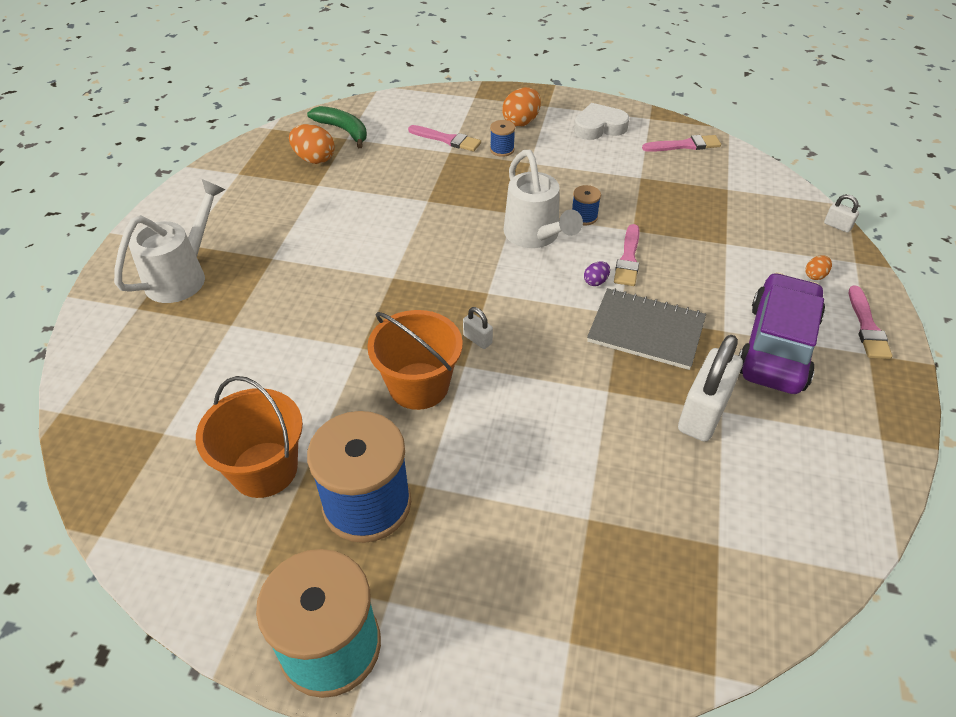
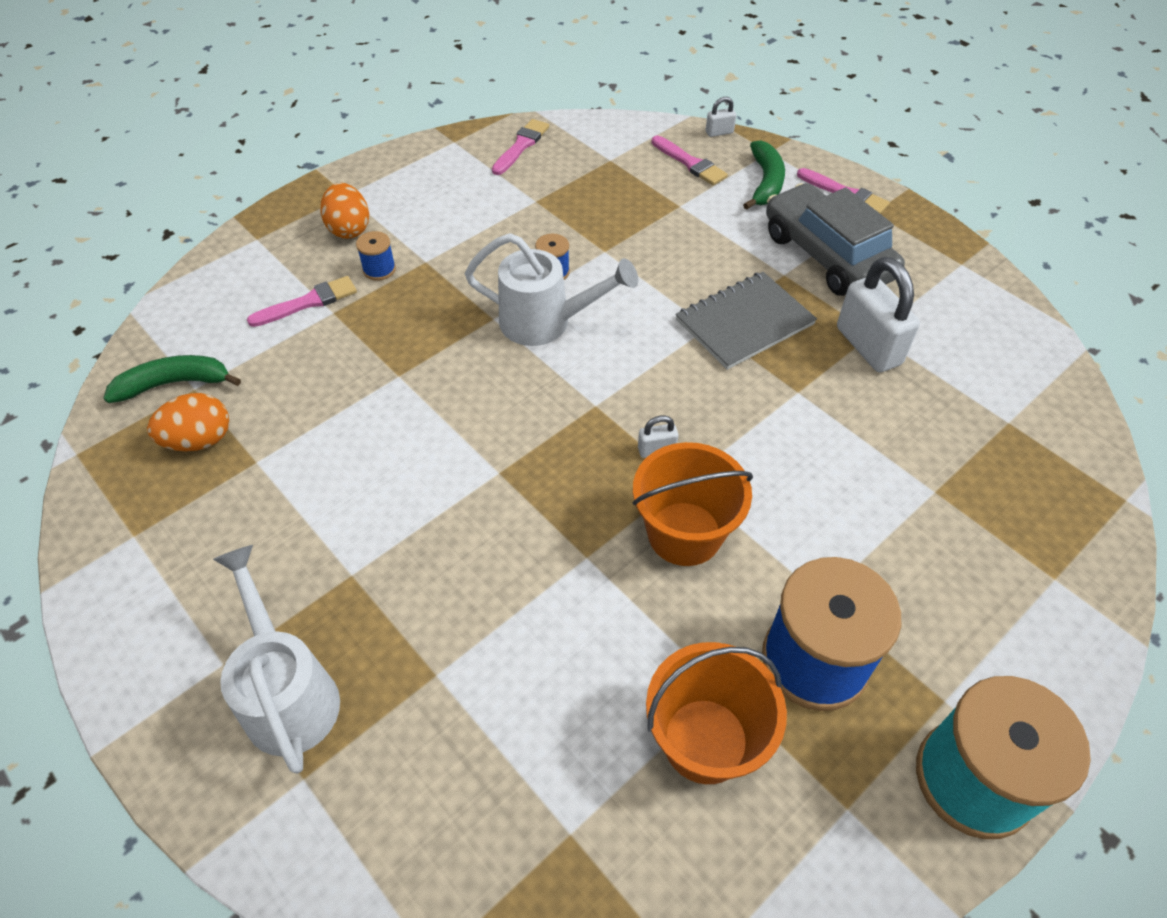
camera: 55 degrees left, 5 degrees up
white heart [574,103,630,140] -> none
purple egg [584,261,610,286] -> none
pink brush [614,224,640,286] -> pink brush moved to [652,135,728,185]
purple car [739,272,825,394] -> grey car [766,183,905,296]
orange egg [805,255,832,280] -> green banana [743,140,785,210]

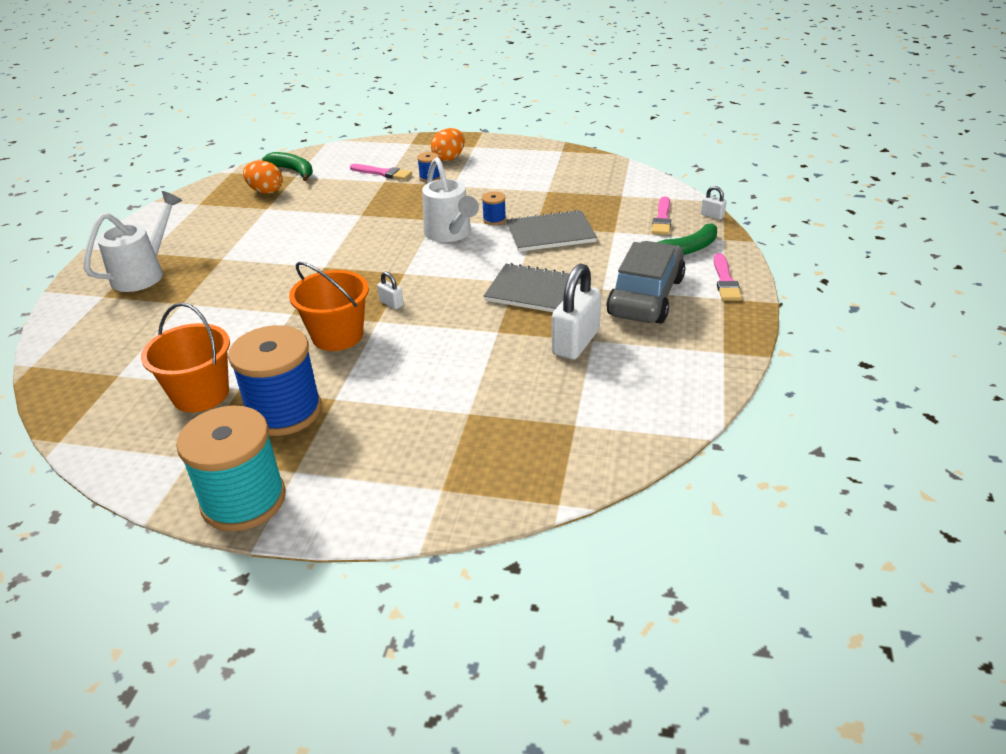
camera: 55 degrees right, 15 degrees down
pink brush [492,119,549,175] -> none
none -> grey notebook [506,210,597,252]

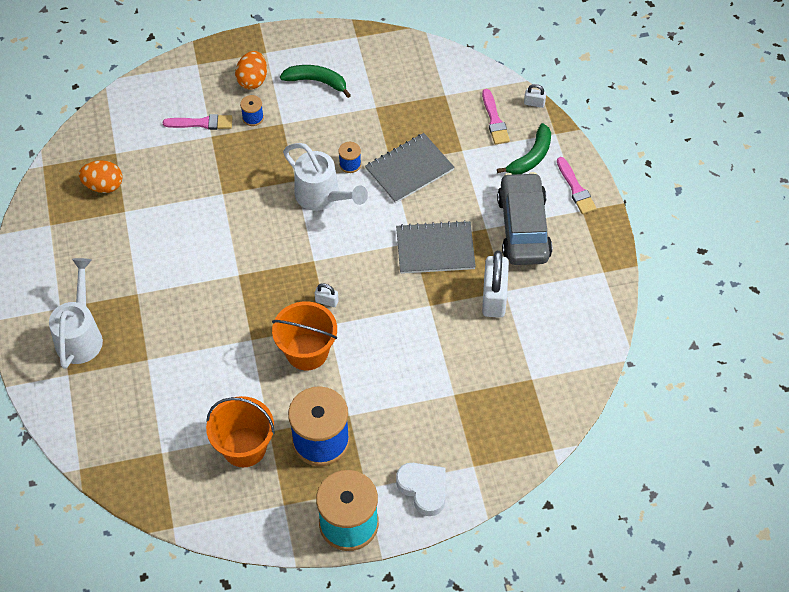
camera: 25 degrees left, 20 degrees up
green banana [262,152,313,181] -> green banana moved to [280,65,351,98]
none -> white heart [396,463,446,516]

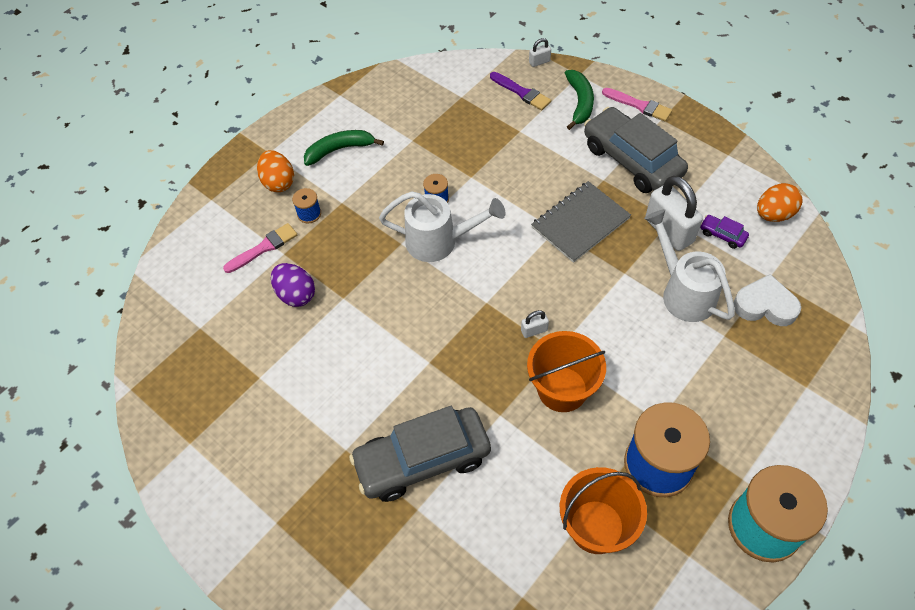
camera: 35 degrees left, 0 degrees up
white watering can [49,258,103,369] -> white watering can moved to [644,209,735,322]
orange egg [79,160,122,193] -> orange egg moved to [757,183,803,222]
grey notebook [365,133,455,203] -> none
white heart [396,463,446,516] -> white heart moved to [734,274,801,326]
pink brush [482,89,510,144] -> purple brush [490,72,551,110]
none -> purple egg [271,263,315,307]
none -> grey car [349,406,491,502]
none -> purple car [700,215,749,249]

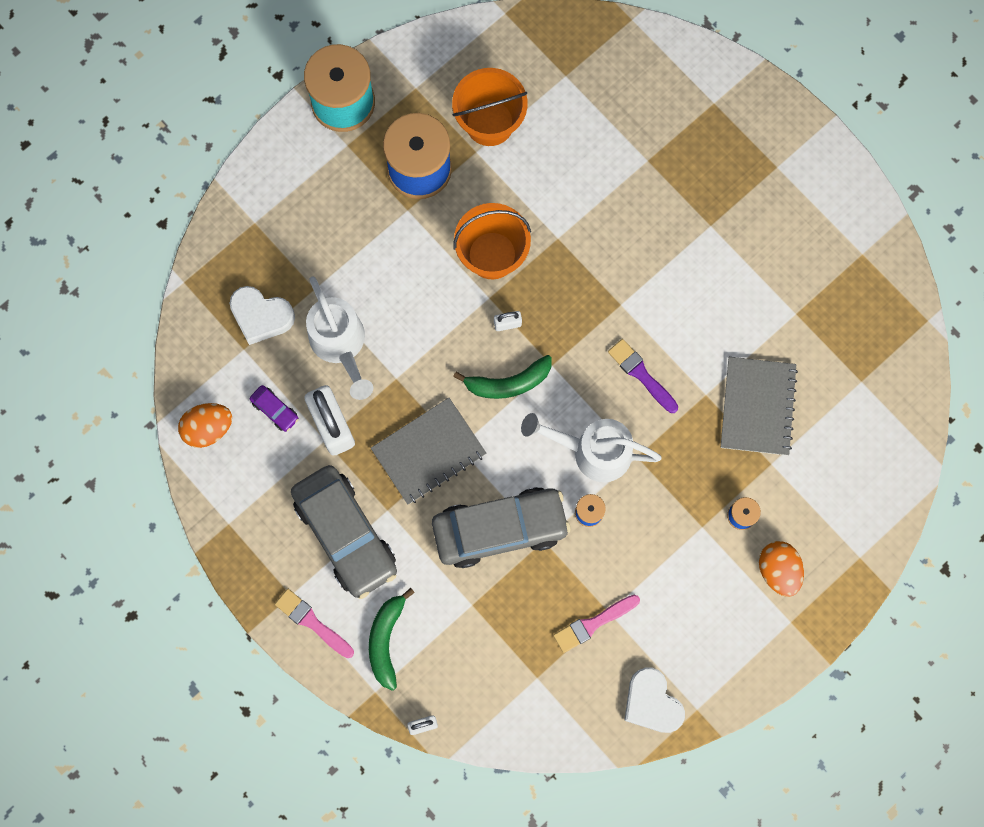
camera: 175 degrees left, 20 degrees up
pink brush [223,223,297,273] -> pink brush moved to [553,594,640,653]
purple egg [271,263,315,307] -> grey notebook [721,357,798,455]
green banana [304,130,384,166] -> green banana moved to [453,355,552,399]
grey car [349,406,491,502] -> grey car moved to [432,487,571,568]
purple brush [490,72,551,110] -> purple brush moved to [608,339,678,413]
none -> white heart [624,667,685,733]

